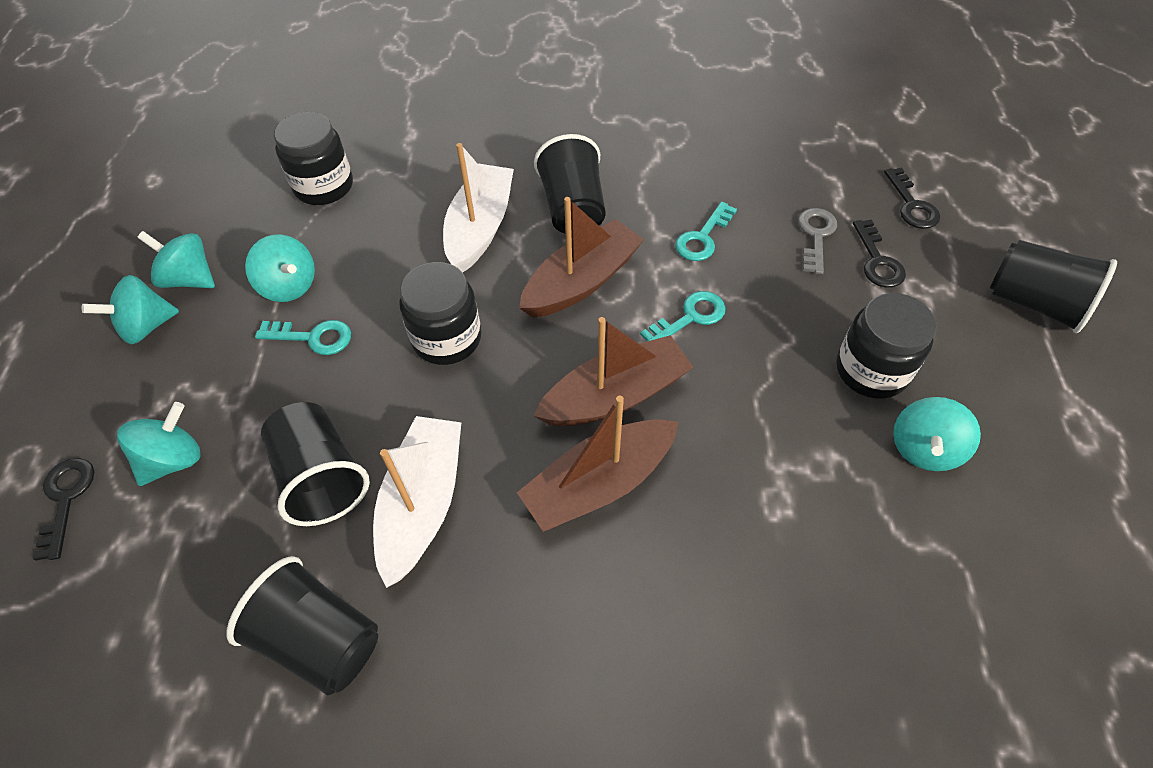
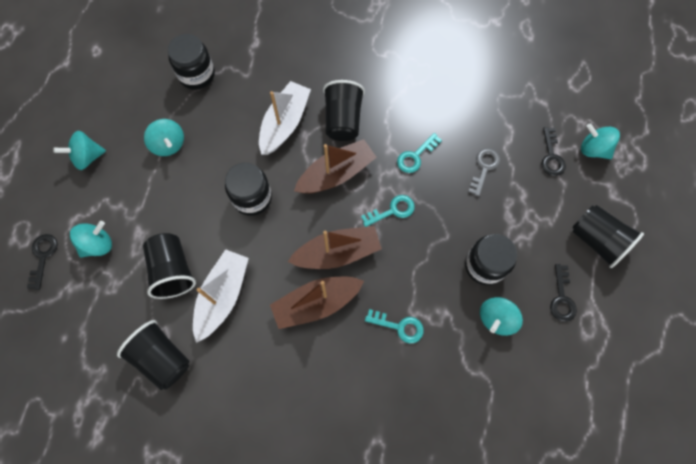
camera: 10 degrees right, 15 degrees up
turquoise spinning top [137,231,215,288] -> turquoise spinning top moved to [581,123,620,159]
turquoise key [255,320,351,355] -> turquoise key moved to [365,309,424,343]
black key [853,220,906,288] -> black key moved to [550,264,577,322]

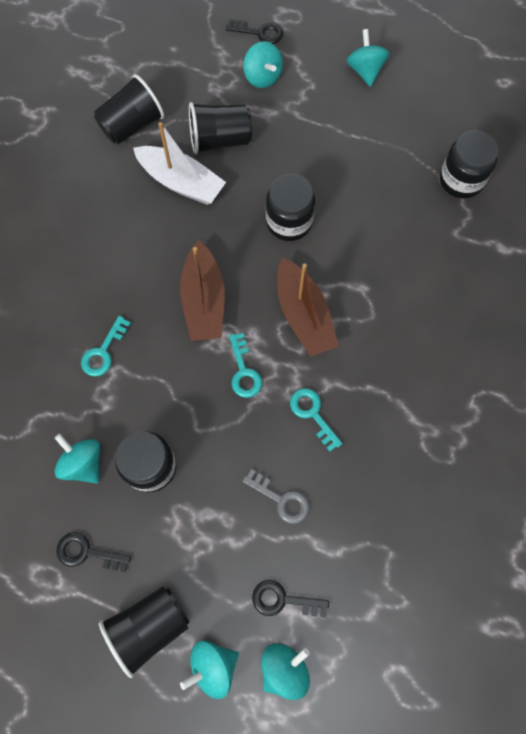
camera: 100 degrees right, 0 degrees up
turquoise spinning top [144,119,184,156] -> turquoise spinning top moved to [180,641,239,699]
white boat [259,81,311,155] -> none
brown boat [270,277,364,329] -> none
black cup [323,80,365,141] -> none

